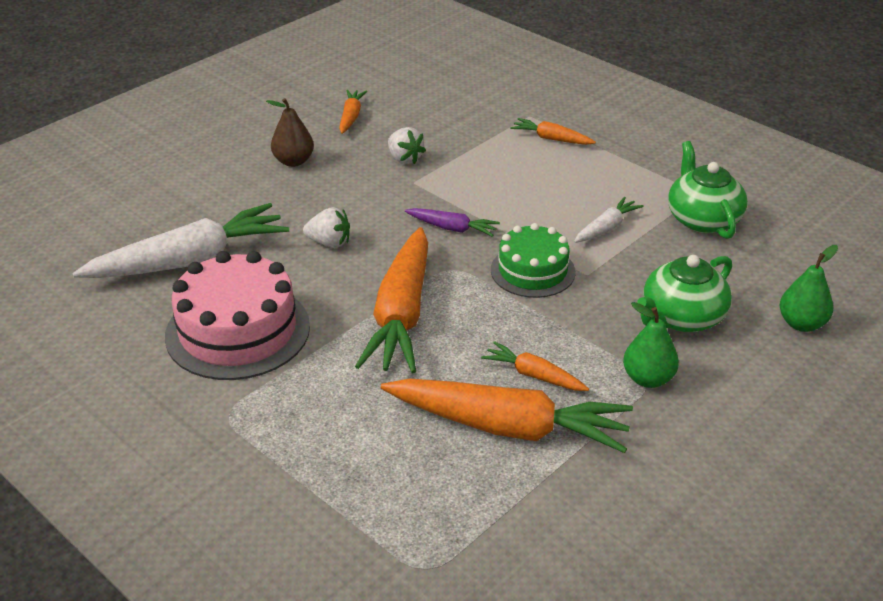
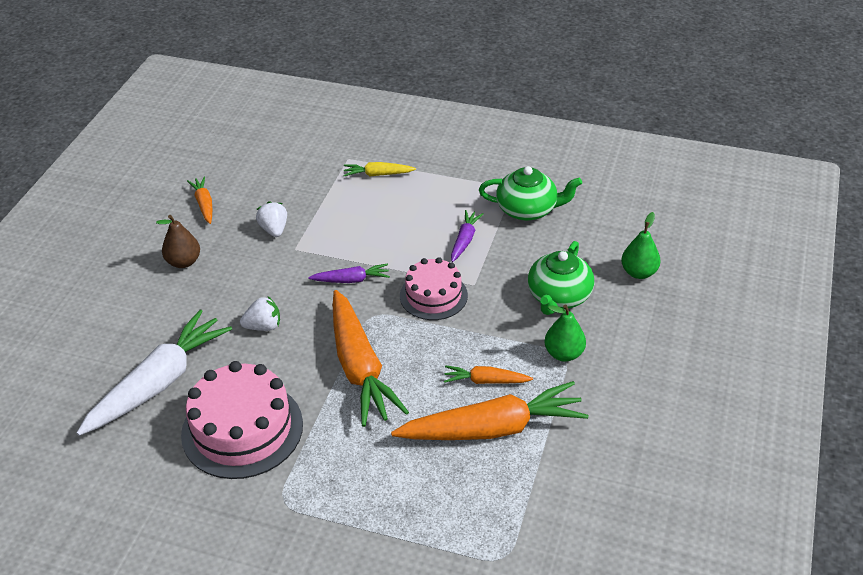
camera: 25 degrees left, 5 degrees up
white strawberry [388,127,426,164] -> white strawberry turned 135 degrees counterclockwise [256,201,287,237]
green cake [491,223,576,298] -> pink cake [400,257,468,320]
orange carrot [510,118,596,145] -> yellow carrot [343,162,416,176]
white carrot [574,197,644,243] -> purple carrot [451,210,483,262]
green teapot [668,141,748,239] -> green teapot turned 135 degrees clockwise [479,166,582,221]

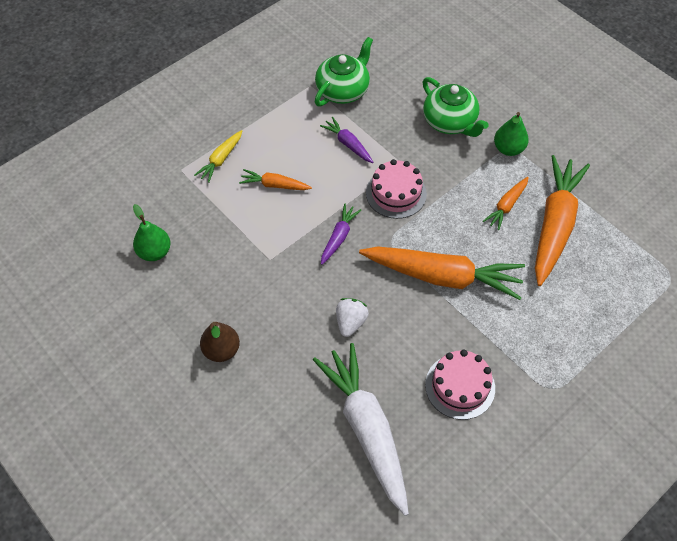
camera: 60 degrees left, 15 degrees up
pink cake [181,361,303,479] -> pink cake [425,350,495,420], size x0.63
orange carrot [187,176,212,224] -> orange carrot moved to [239,169,312,190]
white strawberry [256,201,287,237] -> none
green pear [621,212,661,279] -> green pear moved to [133,204,171,261]

